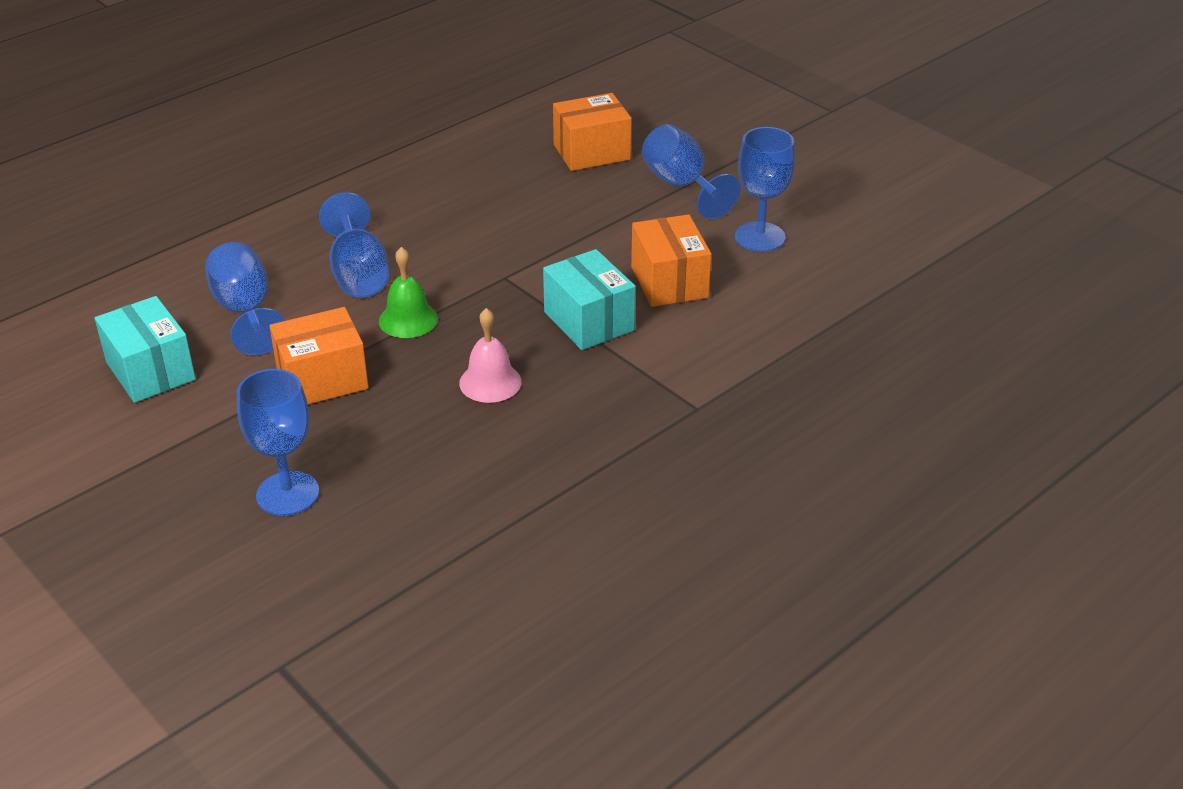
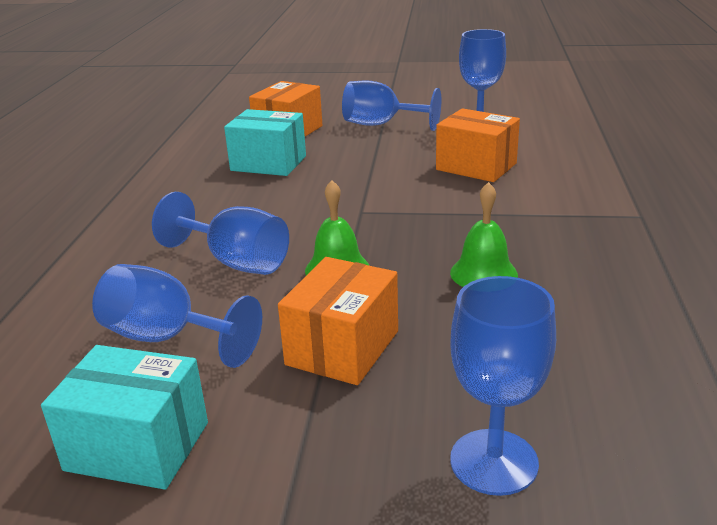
camera: 40 degrees left, 10 degrees down
pink bell [459,308,521,403] -> green bell [450,182,518,287]
turquoise box [543,249,636,350] -> turquoise box moved to [224,109,306,176]

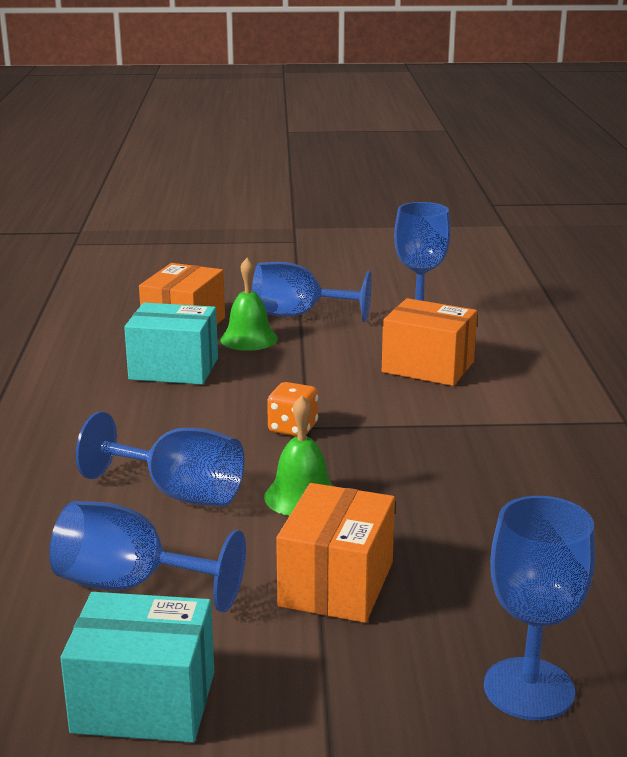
camera: 10 degrees left, 5 degrees down
green bell [450,182,518,287] -> green bell moved to [220,258,278,351]
none -> orange dice [267,382,318,437]

